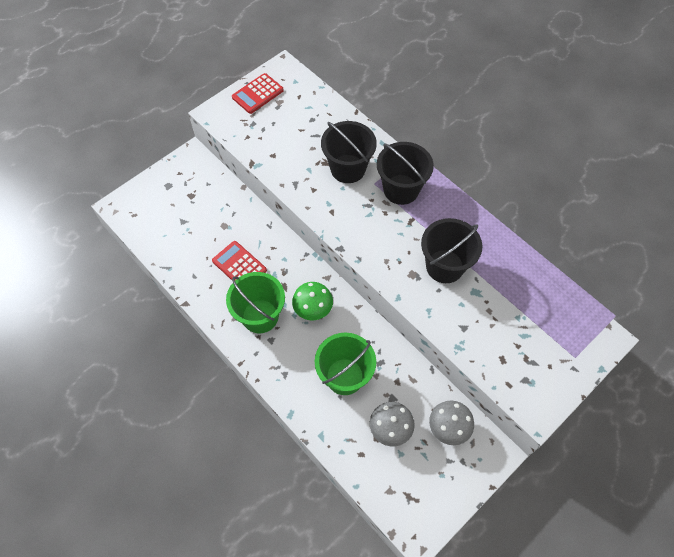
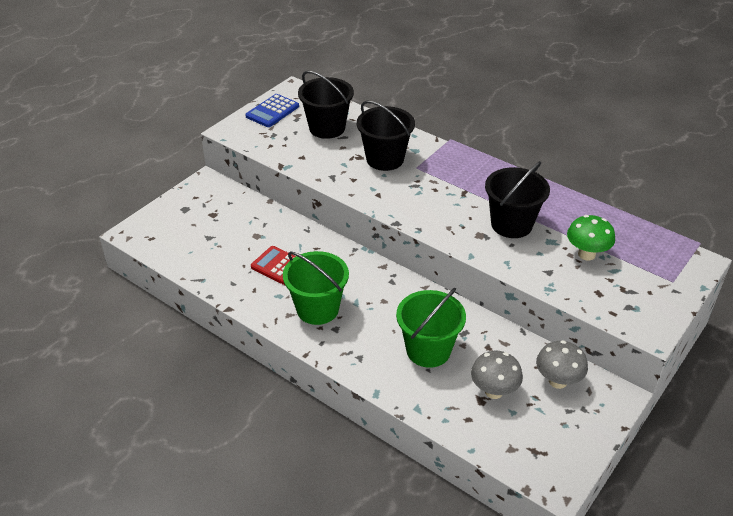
camera: 10 degrees left, 20 degrees down
red calculator [232,73,284,114] -> blue calculator [245,94,299,127]
green mushroom [292,282,333,320] -> green mushroom moved to [567,215,615,261]
black bucket [377,142,434,205] -> black bucket moved to [298,71,354,139]

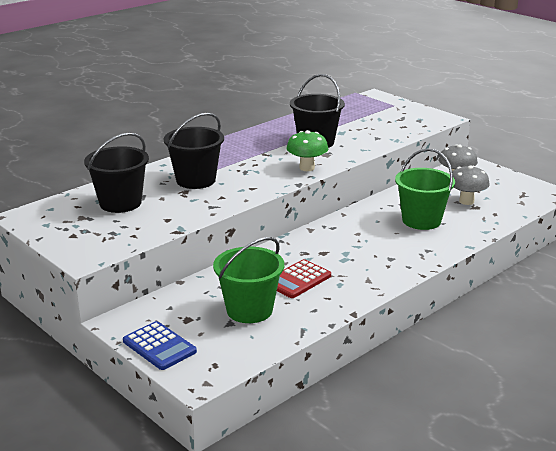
camera: 80 degrees left, 15 degrees down
blue calculator [245,94,299,127] -> blue calculator moved to [123,321,197,370]
green bucket [283,251,349,325] -> green bucket moved to [213,237,284,323]
green mushroom [567,215,615,261] -> green mushroom moved to [287,130,328,171]

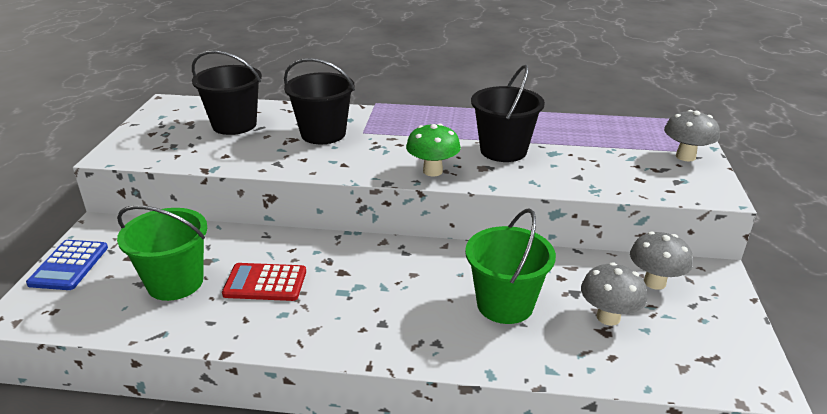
camera: 50 degrees right, 5 degrees up
none -> grey mushroom [664,110,720,162]

